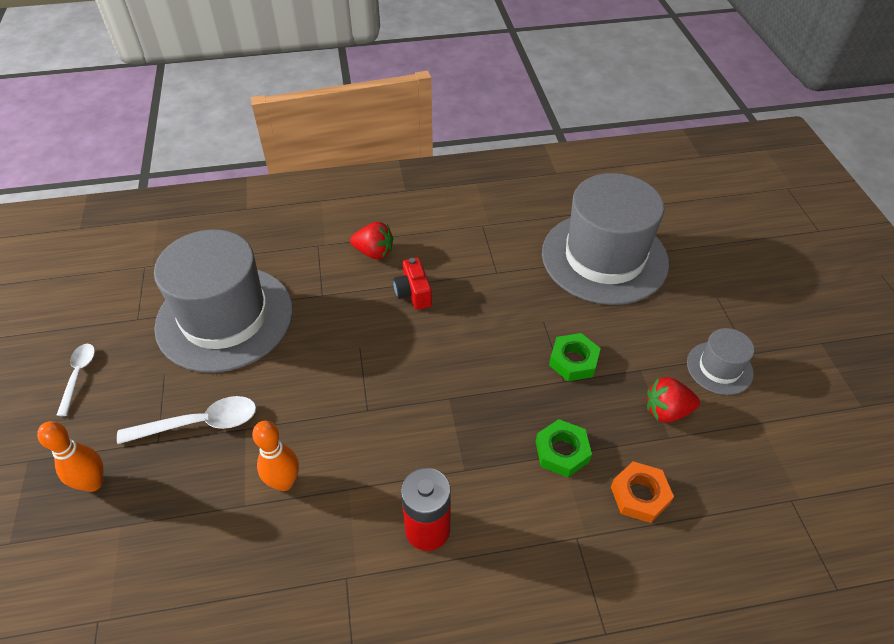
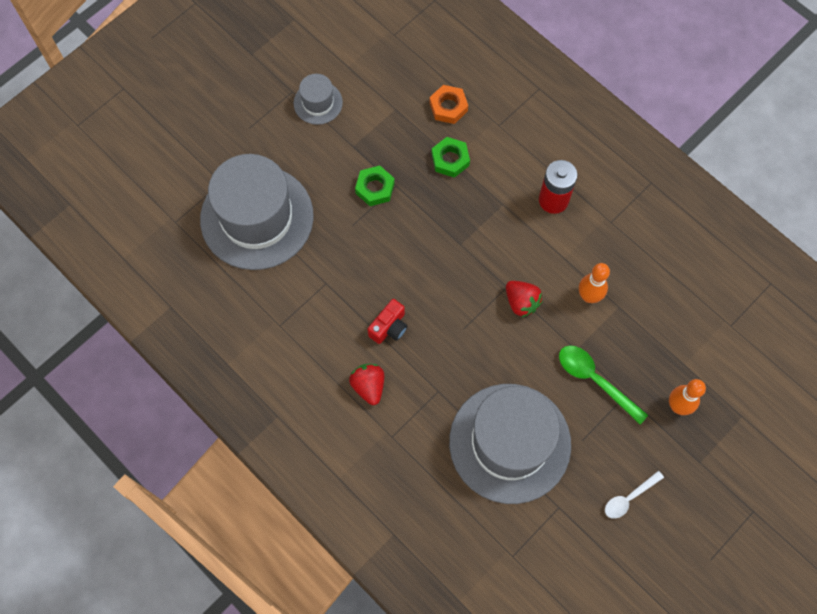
camera: 125 degrees left, 20 degrees up
white spoon [117,396,256,444] -> green spoon [559,345,648,424]
red strawberry [647,377,700,423] -> red strawberry moved to [506,281,543,318]

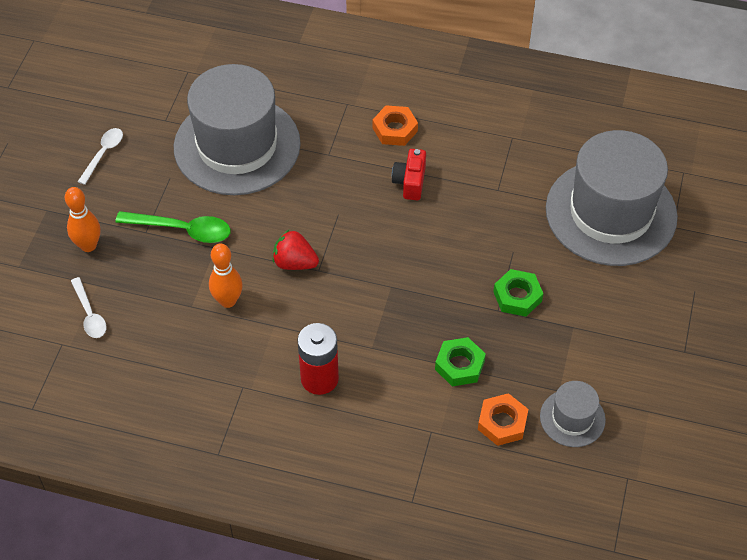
camera: 150 degrees right, 15 degrees down
grey hat [293,74,343,125] -> grey hat moved to [540,381,606,447]
red strawberry [349,364,384,405] -> orange nut [373,105,418,146]
none -> white spoon [71,277,106,338]

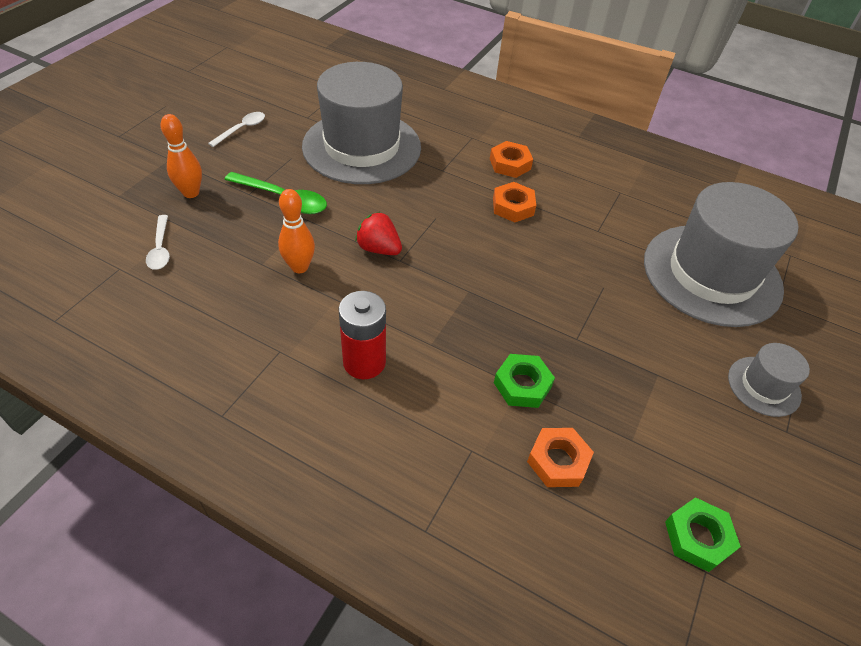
camera: 10 degrees right, 5 degrees down
red camera [392,149,426,200] -> orange nut [493,182,536,222]
green nut [493,269,543,317] -> green nut moved to [665,497,741,572]
grey hat [540,381,606,447] -> grey hat moved to [728,343,810,417]

